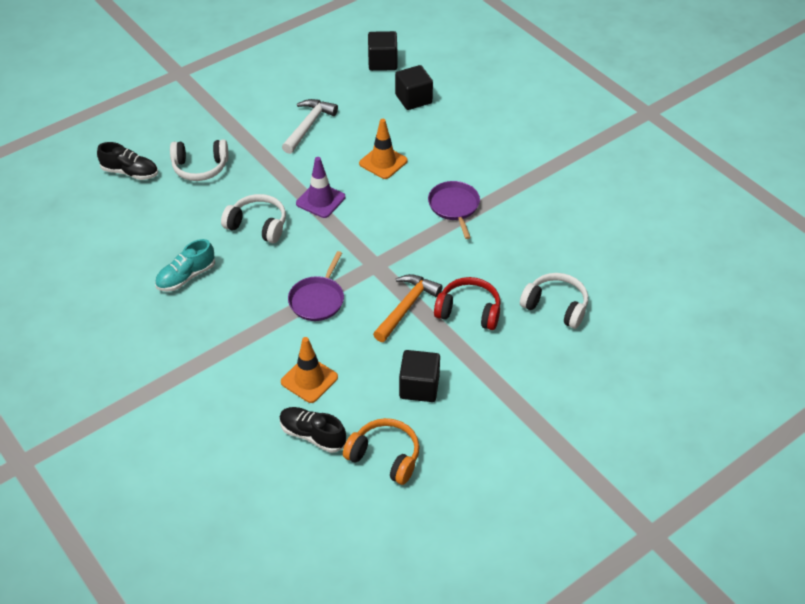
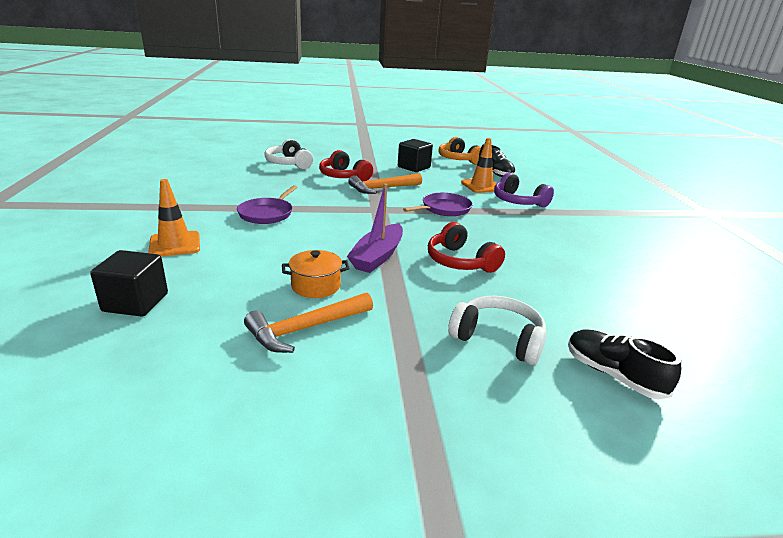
camera: 150 degrees left, 20 degrees down
turquoise shoe [155,239,215,292] -> none
white headphones [221,194,286,243] -> red headphones [428,222,505,273]
white hammer [282,99,338,154] -> orange hammer [244,293,373,353]
purple traffic cone [296,157,345,218] -> purple boat [347,184,403,273]
orange traffic cone [359,119,408,179] -> orange traffic cone moved to [148,179,200,257]
black cube [368,31,397,71] -> none
none -> orange pot [282,250,350,298]
none -> purple headphones [494,173,554,207]

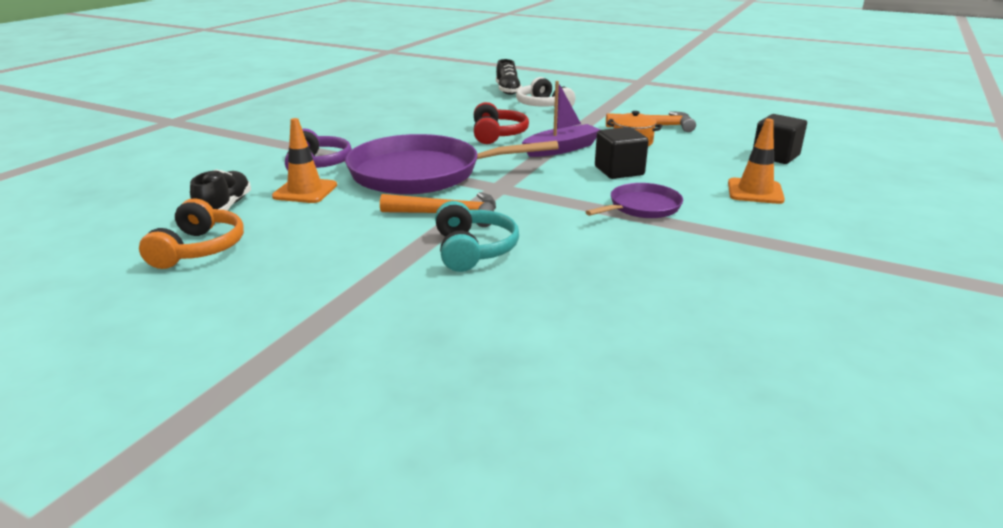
camera: 145 degrees left, 0 degrees up
white headphones [264,139,313,169] -> none
red headphones [319,150,373,181] -> turquoise headphones [435,201,519,272]
black cube [398,139,433,172] -> black cube moved to [595,127,649,179]
purple pan [403,193,472,216] -> purple pan [345,134,559,194], size x2.03

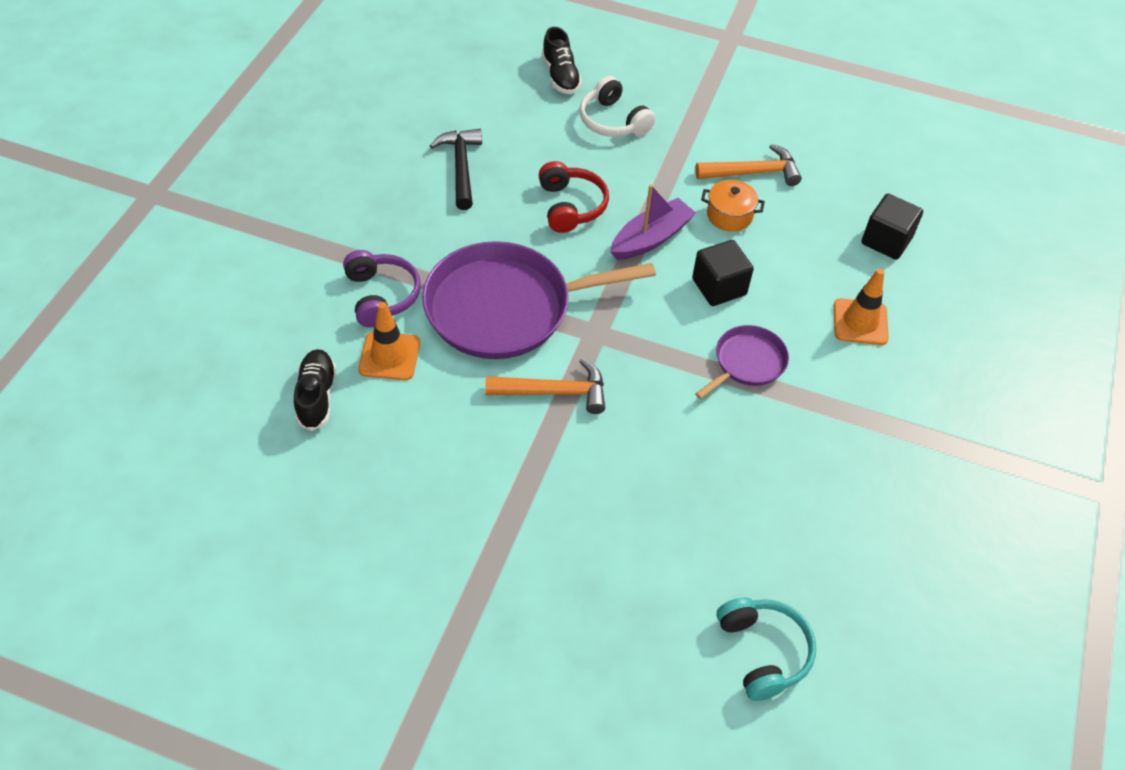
camera: 10 degrees left, 25 degrees up
orange headphones [139,198,244,269] -> none
turquoise headphones [435,201,519,272] -> turquoise headphones moved to [717,597,816,701]
none -> black hammer [430,129,482,210]

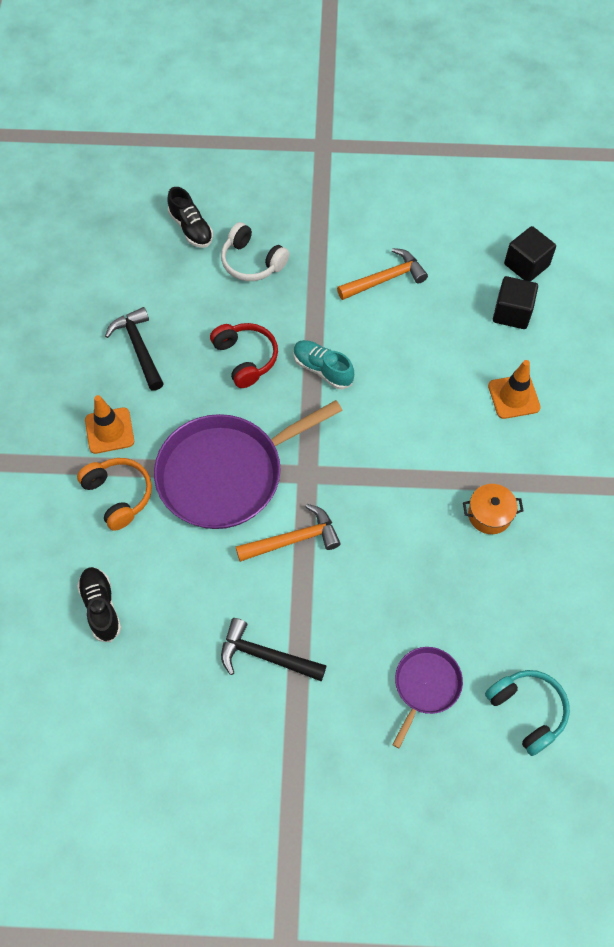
camera: 15 degrees left, 10 degrees up
purple headphones [343,250,421,328] -> orange headphones [77,458,152,531]
orange traffic cone [358,302,420,380] -> orange traffic cone moved to [85,395,134,454]
purple boat [610,184,696,260] -> turquoise shoe [293,340,354,389]
black cube [692,240,754,306] -> black cube moved to [504,226,556,281]
purple pan [695,325,789,399] -> purple pan moved to [393,647,463,748]
orange pot [701,180,765,232] -> orange pot moved to [463,484,524,534]
none -> black hammer [221,618,327,681]

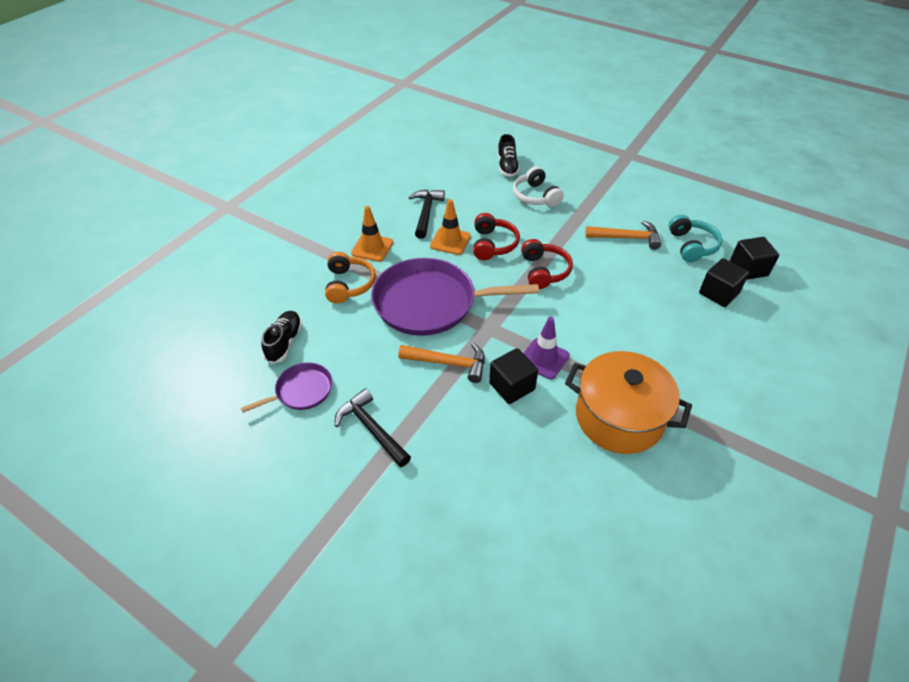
camera: 30 degrees right, 15 degrees down
turquoise shoe [293,340,354,389] -> red headphones [521,239,573,289]
purple pan [393,647,463,748] -> purple pan moved to [241,363,332,413]
orange pot [463,484,524,534] -> orange pot [565,351,692,454], size x2.14
turquoise headphones [485,670,570,756] -> turquoise headphones moved to [668,215,722,262]
orange traffic cone [488,360,541,419] -> orange traffic cone moved to [430,199,471,255]
none -> black cube [489,348,538,404]
none -> purple traffic cone [523,317,570,379]

